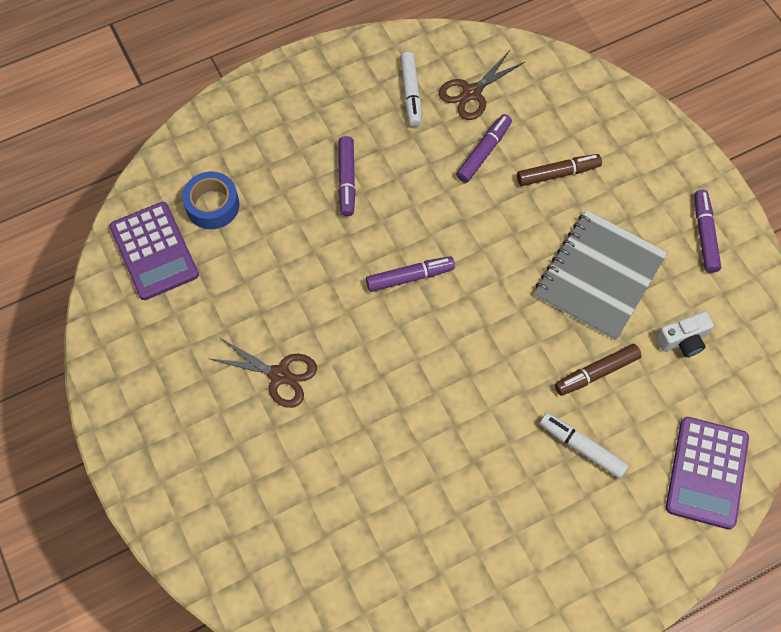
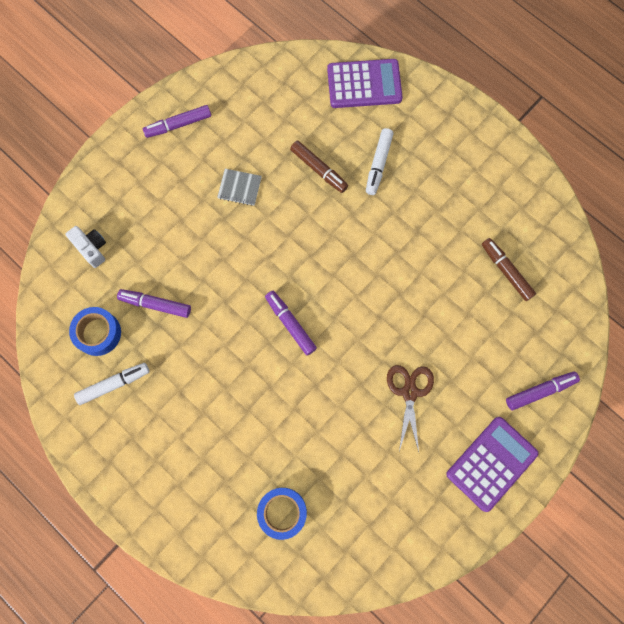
camera: 110 degrees left, 10 degrees up
purple calculator [109,202,199,300] -> purple calculator moved to [446,417,539,512]
purple marker [338,136,356,216] -> purple marker moved to [506,372,580,410]
brown scissors [438,50,526,120] -> blue tape [69,307,121,356]
brown marker [517,154,602,186] -> brown marker moved to [482,238,536,301]
grey notebook [534,210,668,340] -> grey notebook [217,169,262,206], size x0.44
white camera [656,312,714,357] -> white camera moved to [66,226,106,268]

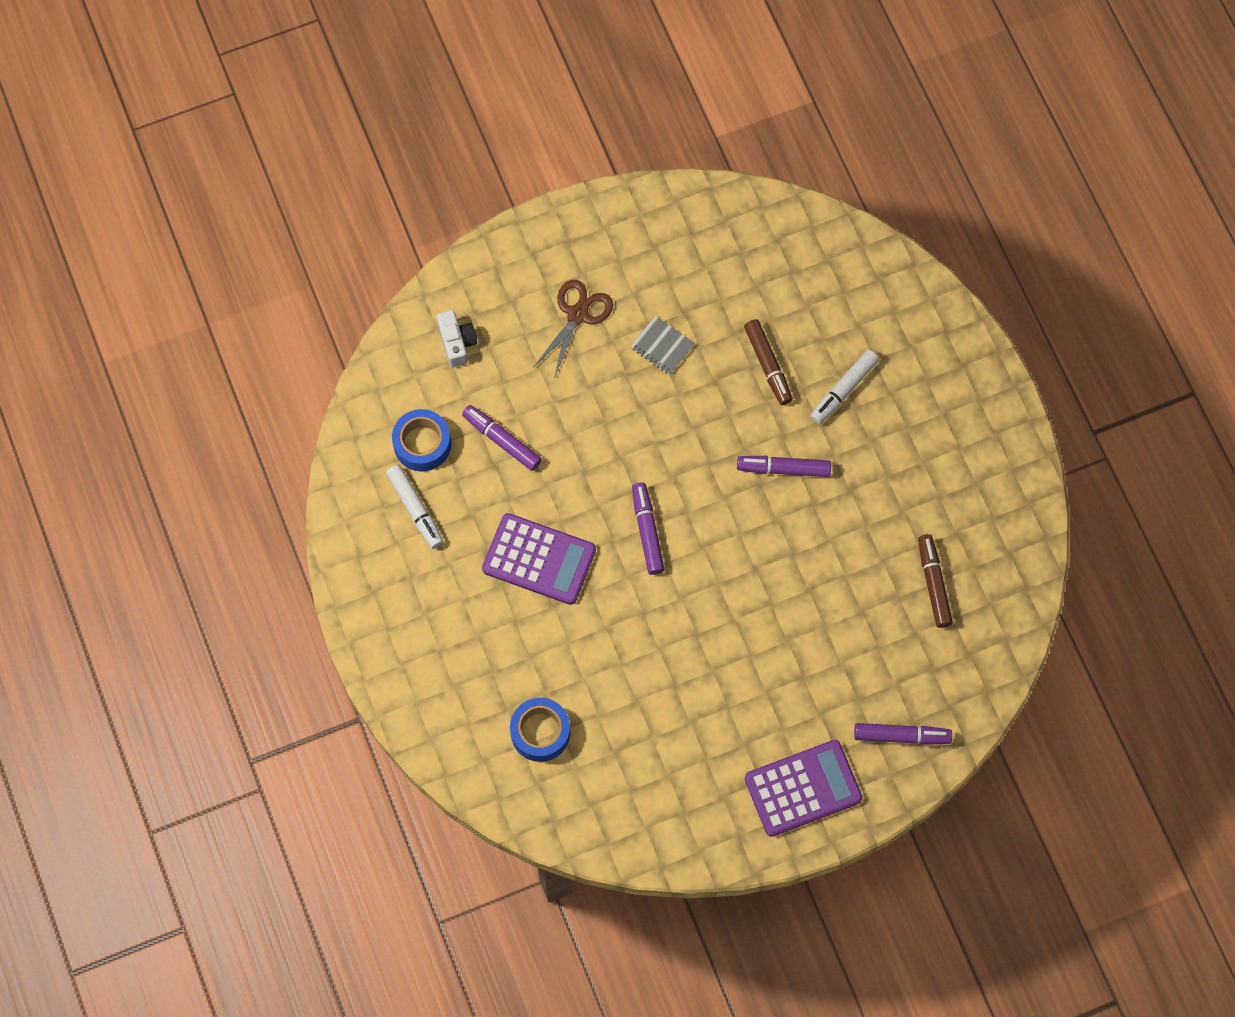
camera: 25 degrees right, 5 degrees down
white marker [74,363,149,405] -> white marker turned 60 degrees clockwise [386,465,443,549]
purple marker [143,105,211,138] -> purple marker moved to [737,456,831,477]
purple calculator [327,59,403,108] -> purple calculator moved to [482,513,596,605]
brown scissors [387,365,434,452] -> brown scissors moved to [533,280,613,379]

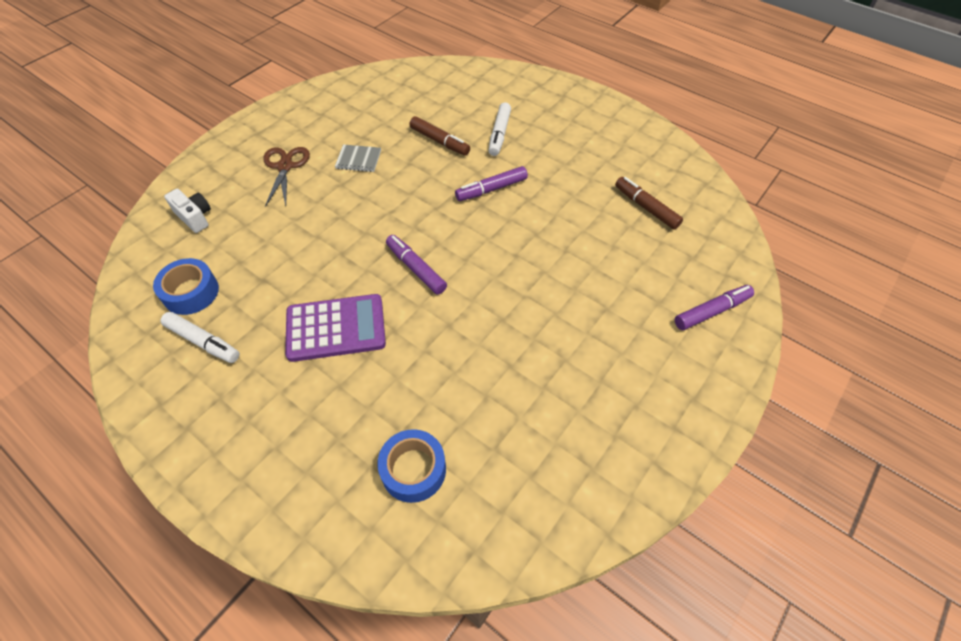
camera: 30 degrees left, 15 degrees down
purple marker [462,405,542,471] -> none
purple calculator [745,740,862,837] -> none

